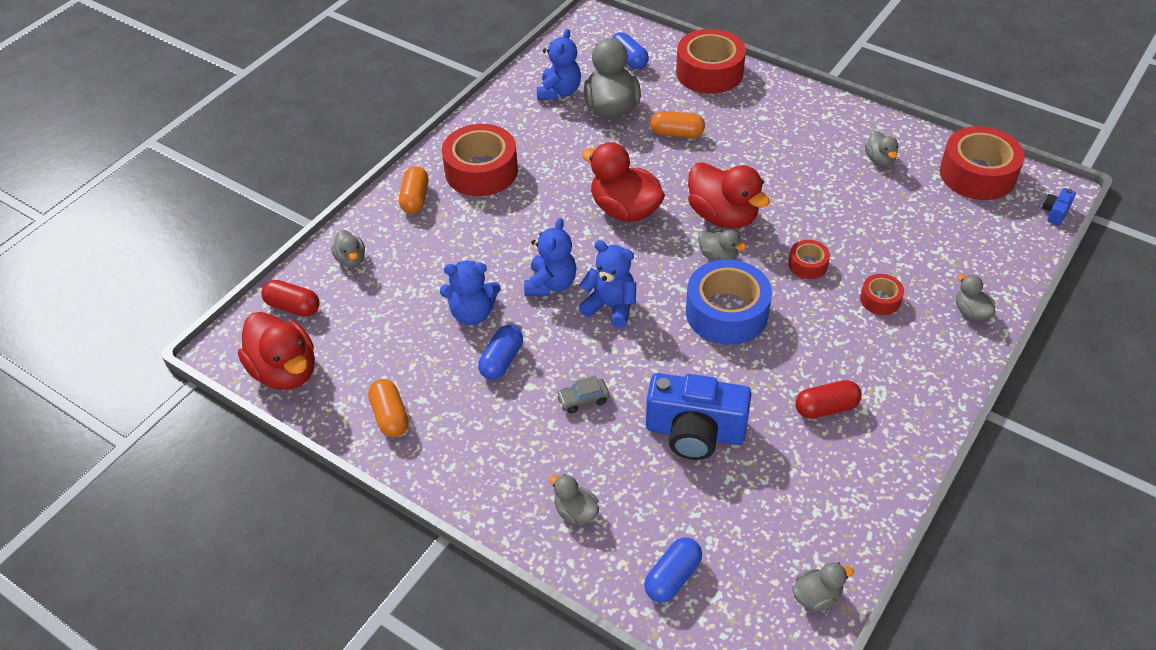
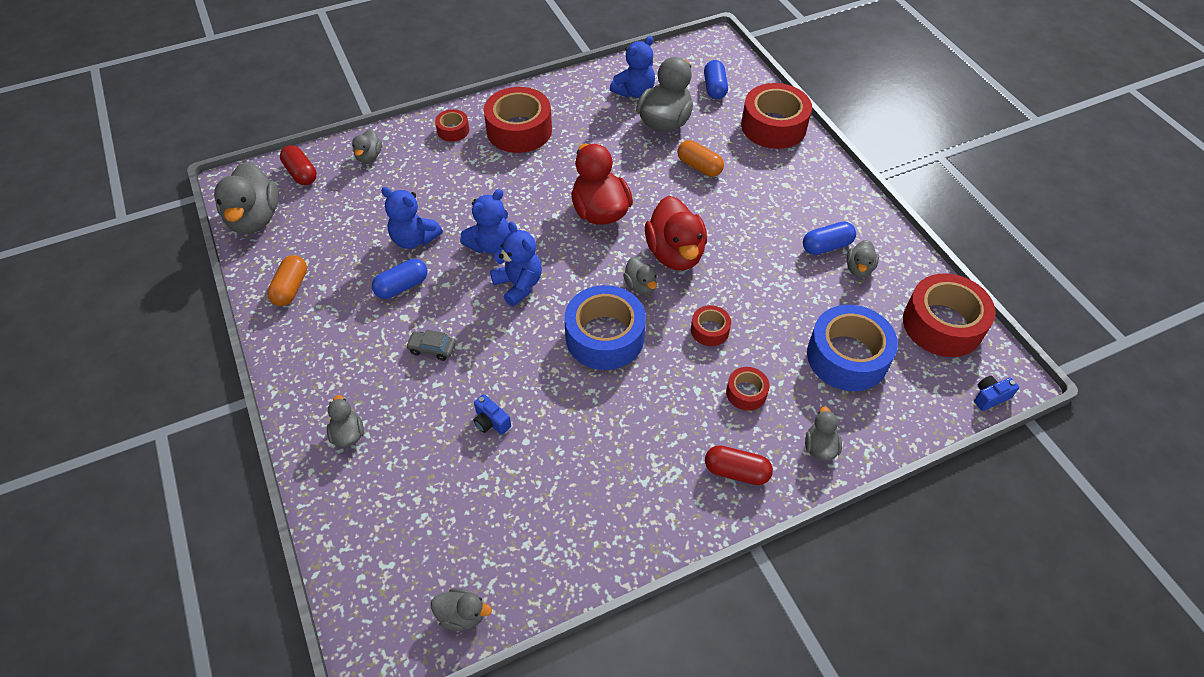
camera: 30 degrees right, 5 degrees up
red duck [238,312,315,390] -> grey duck [214,162,279,234]
orange capsule [399,166,428,213] -> red tape [435,109,469,142]
blue capsule [644,537,702,602] -> blue capsule moved to [803,222,856,255]
blue camera [646,373,752,460] -> blue camera [474,394,511,435], size x0.42
red capsule [795,380,862,419] -> red capsule moved to [705,445,773,485]
none -> blue tape [807,305,898,391]

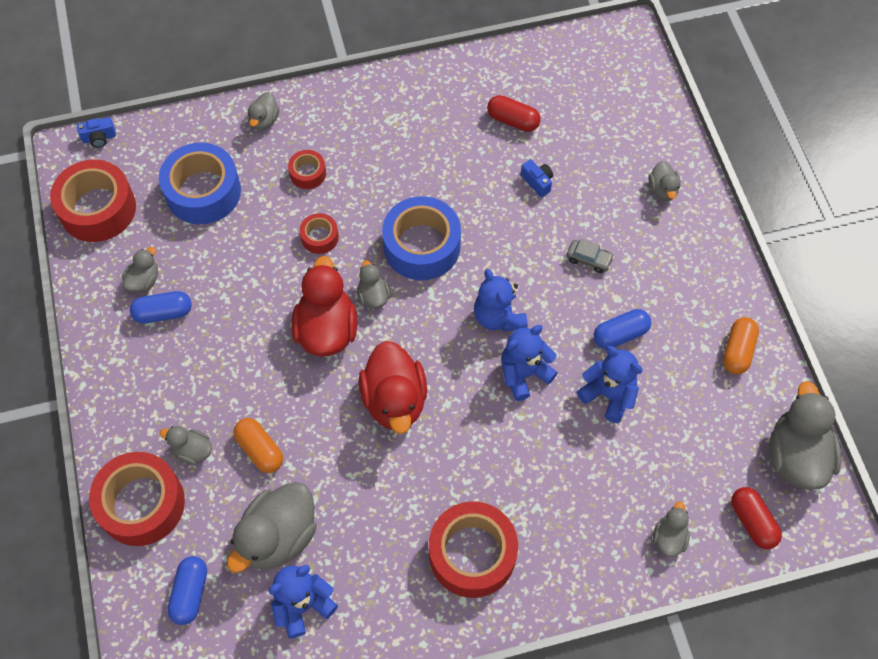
camera: 170 degrees left, 10 degrees up
grey duck [431,588,492,631] -> grey duck moved to [160,426,212,465]
red tape [435,109,469,142] -> none
red capsule [705,445,773,485] -> red capsule moved to [487,95,541,132]

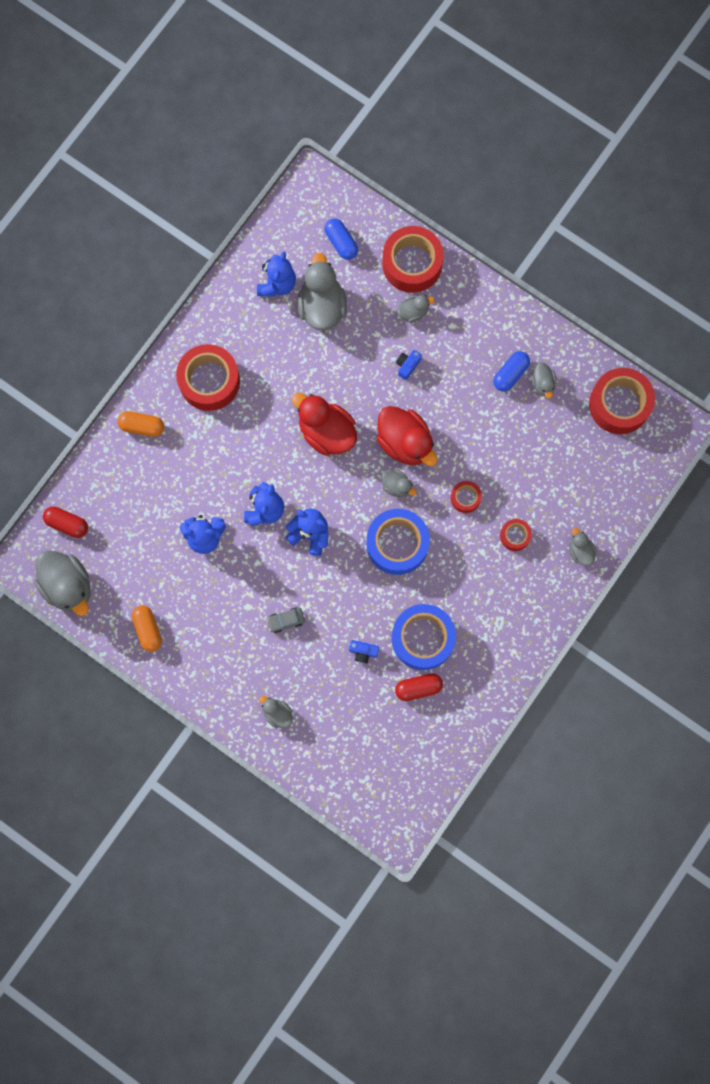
camera: 140 degrees right, 15 degrees up
blue camera [77,117,116,148] -> blue camera moved to [396,350,422,380]
blue tape [159,143,241,224] -> blue tape moved to [392,604,456,670]
orange capsule [233,418,283,473] -> orange capsule moved to [117,411,164,437]
blue capsule [594,309,651,349] -> none
grey duck [653,501,690,557] -> none

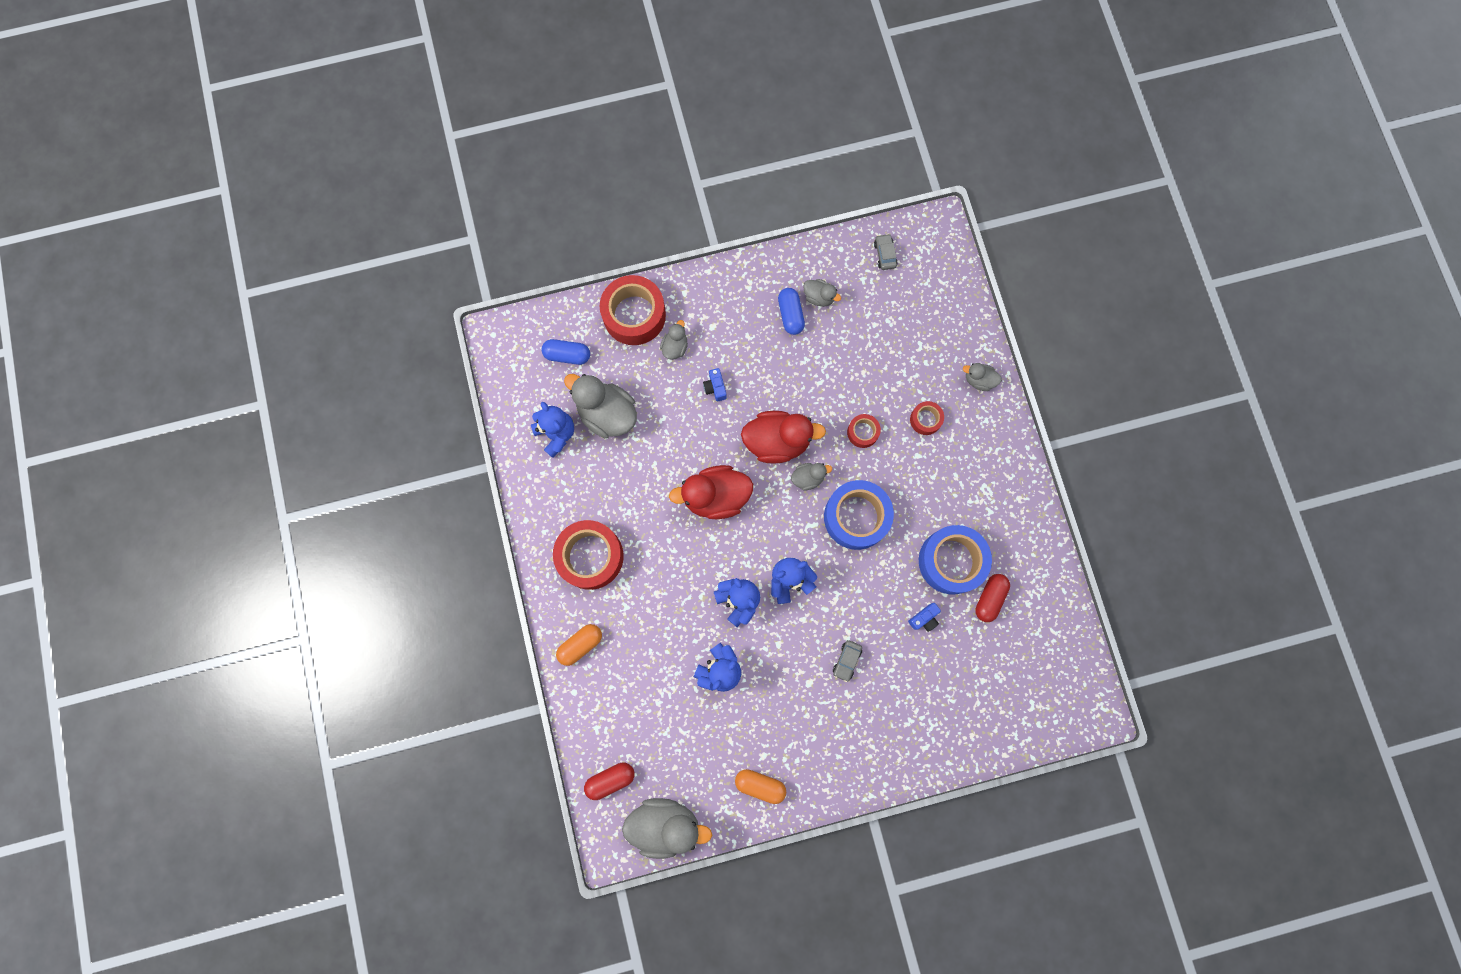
camera: 50 degrees left, 0 degrees up
grey duck [259,696,293,729] -> none
red tape [589,368,655,434] -> grey car [874,234,898,270]

